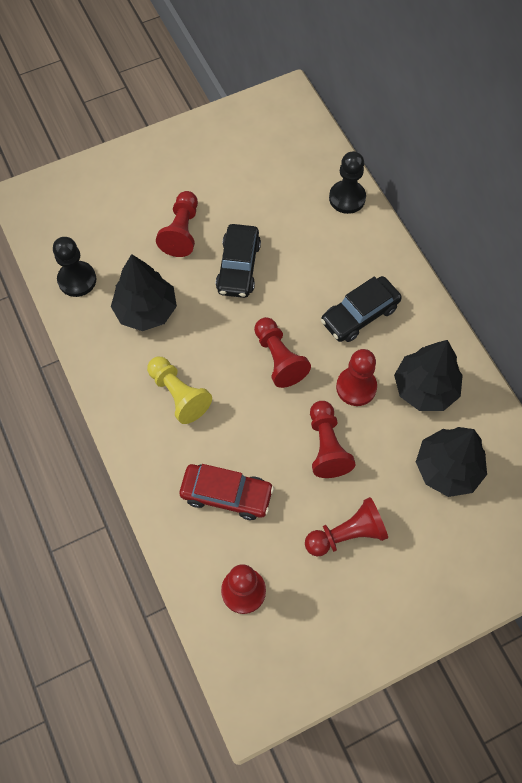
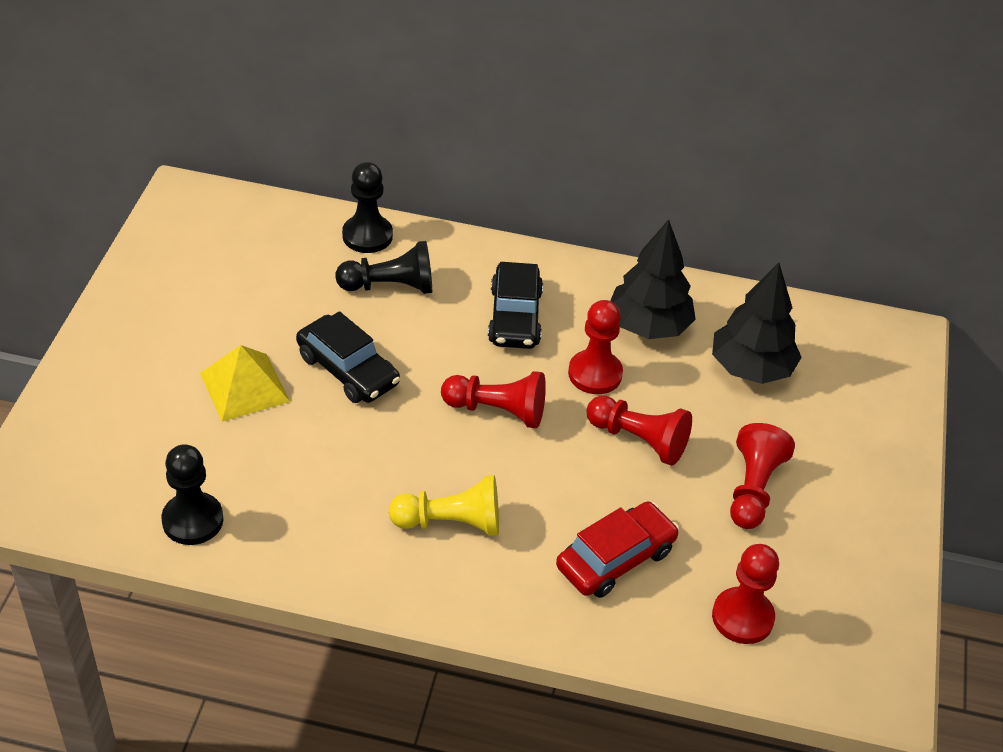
camera: 55 degrees left, 20 degrees down
black tree [111,254,177,331] -> none
red pawn [156,191,198,257] -> yellow pyramid [200,345,290,422]
none -> black pawn [335,241,432,294]

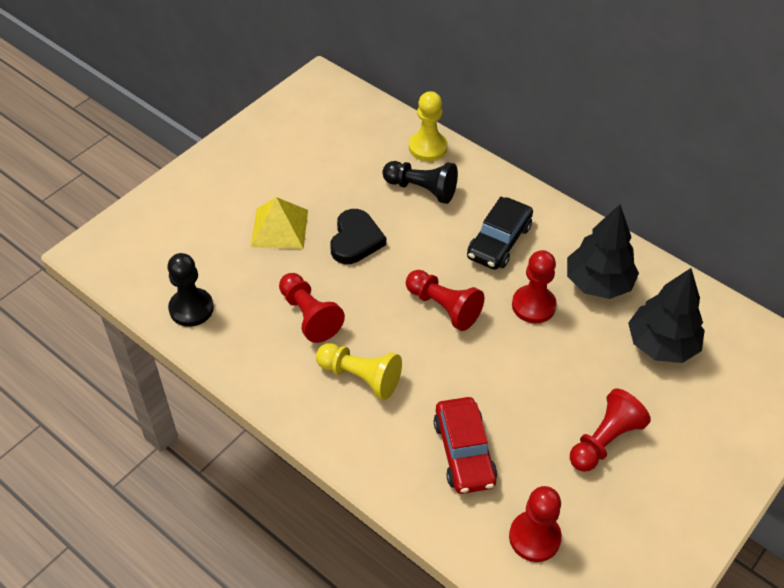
camera: 30 degrees right, 5 degrees up
black car [296,311,400,403] -> black heart [330,209,386,264]
black pawn [342,162,393,253] -> yellow pawn [409,91,447,161]
red car [556,501,679,598] -> red car turned 90 degrees clockwise [434,397,497,494]
red pawn [586,396,692,466] -> red pawn moved to [279,273,345,343]

